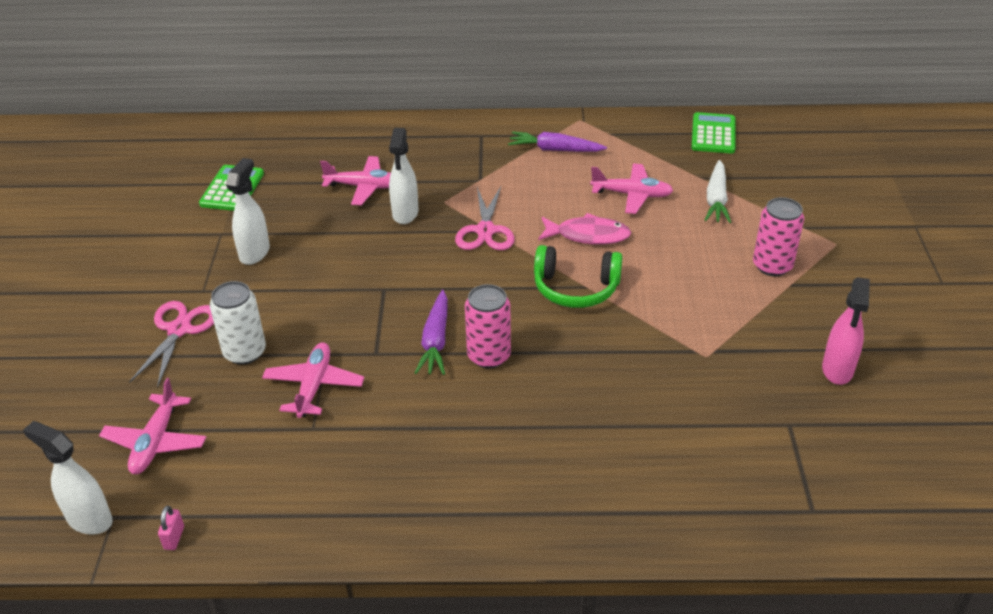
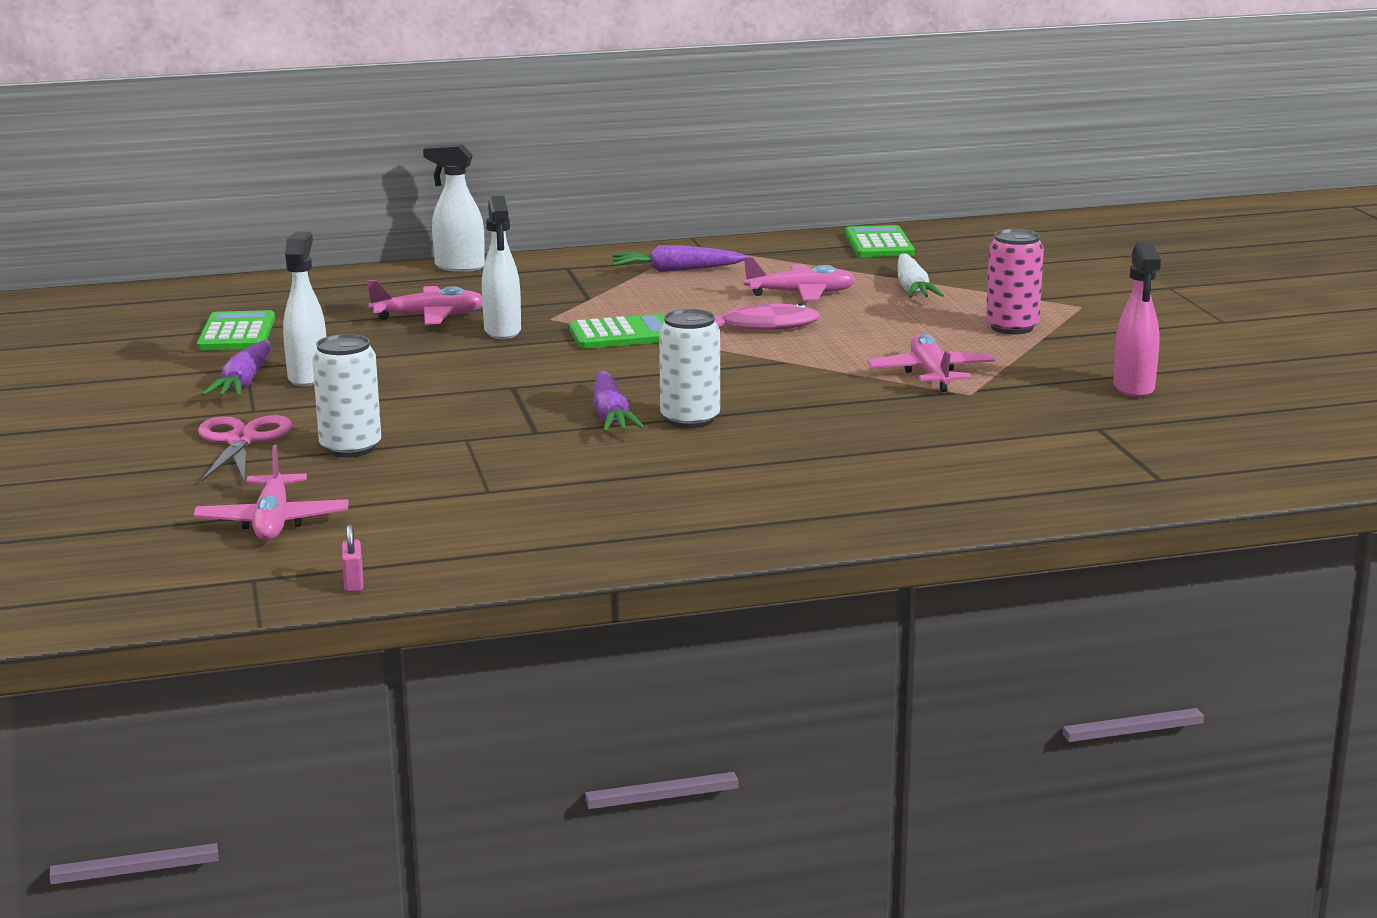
camera: 15 degrees left, 20 degrees down
white spray bottle [23,421,113,535] -> white spray bottle moved to [423,144,485,272]
pink plane [262,342,364,418] -> pink plane moved to [867,334,996,392]
pink scissors [455,187,515,250] -> green calculator [569,314,664,349]
pink can [465,284,511,369] -> white can [659,309,720,428]
green headphones [534,245,622,308] -> none
none -> purple carrot [202,340,271,397]

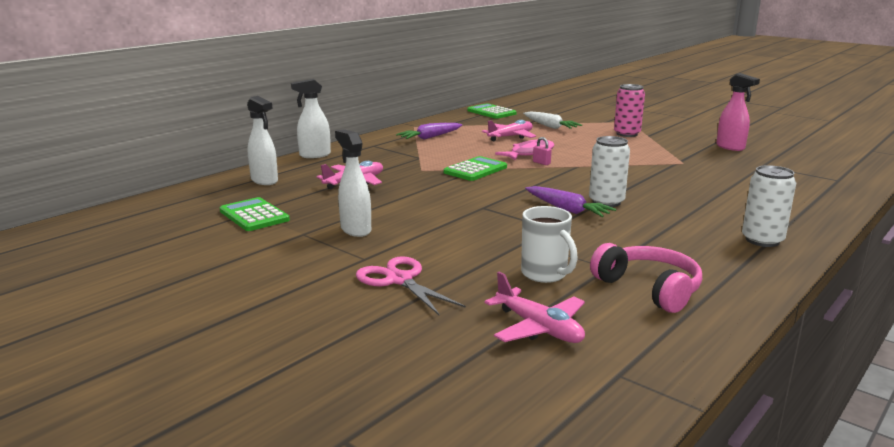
camera: 35 degrees left, 0 degrees up
purple carrot [202,340,271,397] -> none
white can [312,334,381,457] -> white can moved to [742,165,796,247]
pink padlock [342,524,363,592] -> pink padlock moved to [533,137,552,165]
white spray bottle [482,196,521,339] -> white spray bottle moved to [247,96,278,185]
pink plane [867,334,996,392] -> none
none -> white mug [521,206,578,283]
none -> pink headphones [590,243,702,313]

